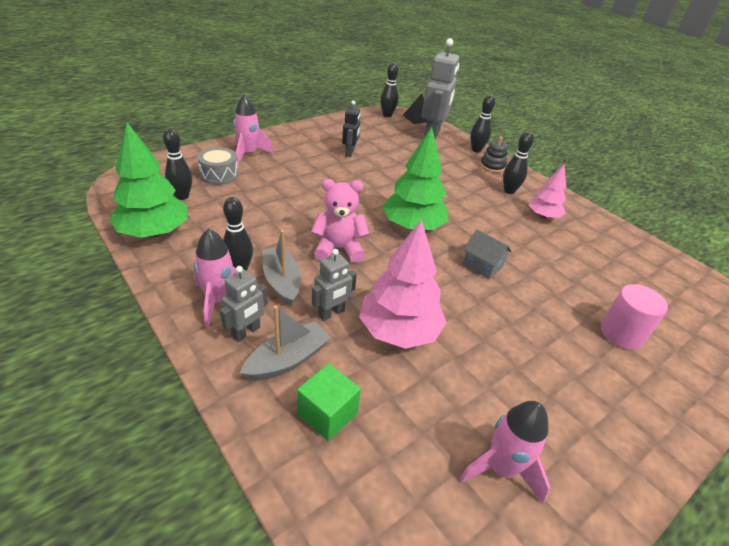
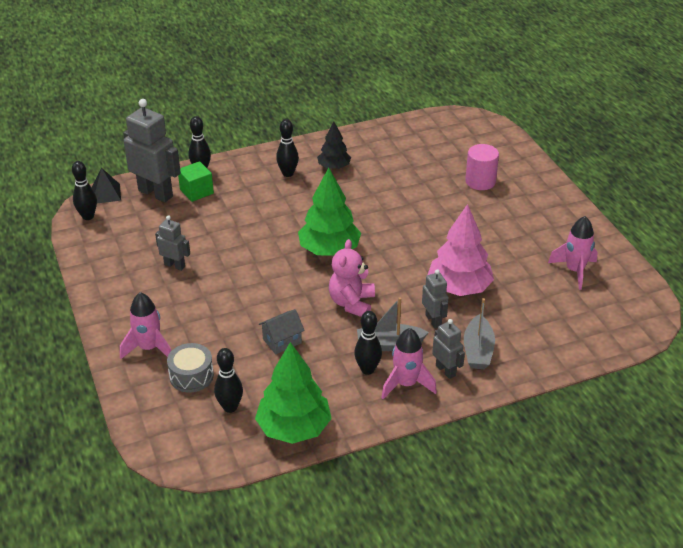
camera: 70 degrees left, 0 degrees up
grey boat [240,305,331,381] -> grey boat turned 150 degrees counterclockwise [464,298,495,369]
green cube [297,364,361,441] -> green cube moved to [178,161,214,202]
black robot [342,101,360,157] -> grey robot [155,215,190,271]
grey house [463,229,512,279] -> grey house moved to [259,309,305,354]
black stacking toy [480,137,508,173] -> none
pink tree [529,164,566,219] -> black tree [317,122,351,169]

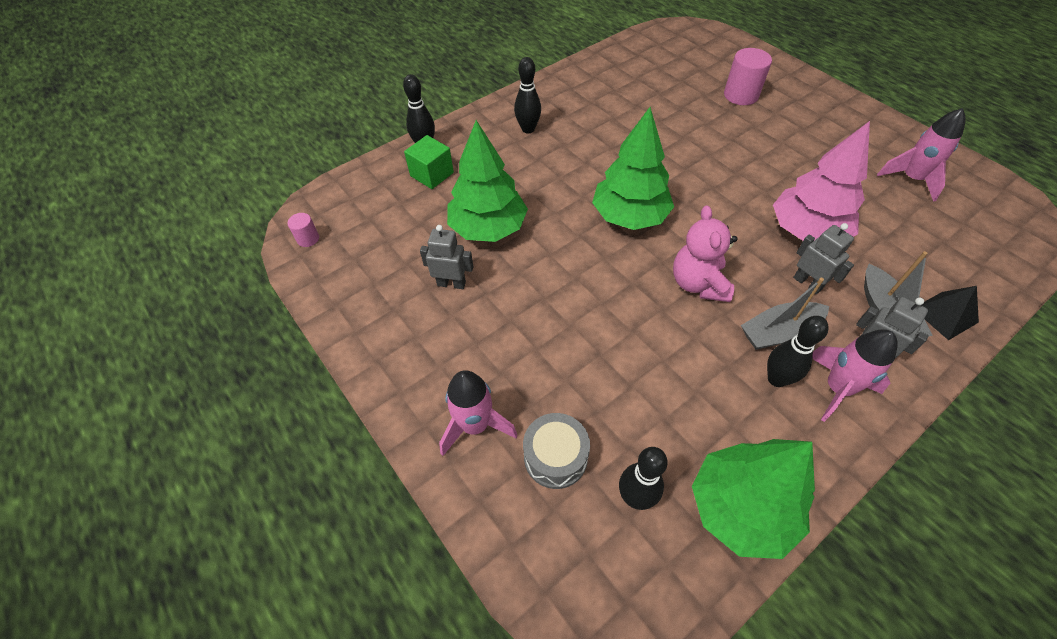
camera: 15 degrees left, 15 degrees up
black bowling pin [72,161,97,220] -> pink cylinder [288,213,319,247]
black pyramid [92,168,121,203] -> black pyramid moved to [921,286,979,340]
grey robot [123,99,181,202] -> none
grey house [259,309,305,354] -> none
black tree [317,122,351,169] -> none
none -> green tree [447,120,528,242]

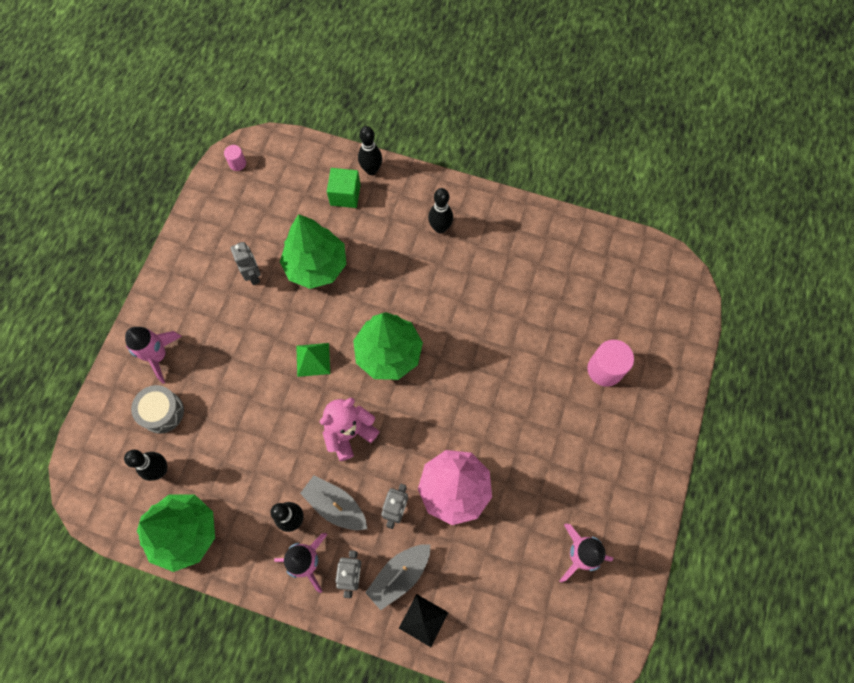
camera: 55 degrees right, 15 degrees up
none -> green pyramid [296,343,330,377]

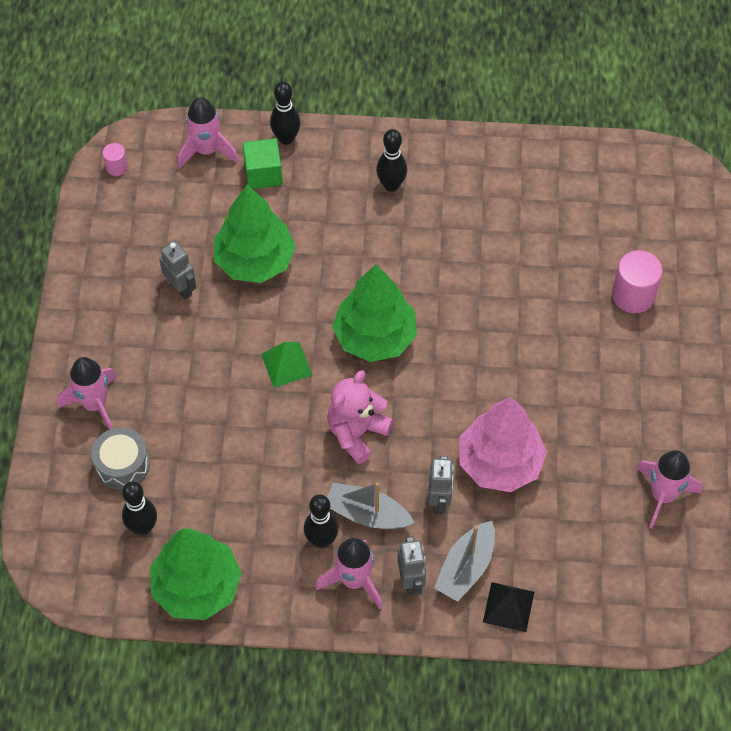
camera: 15 degrees left, 10 degrees down
none -> pink rocket [178,97,239,169]

